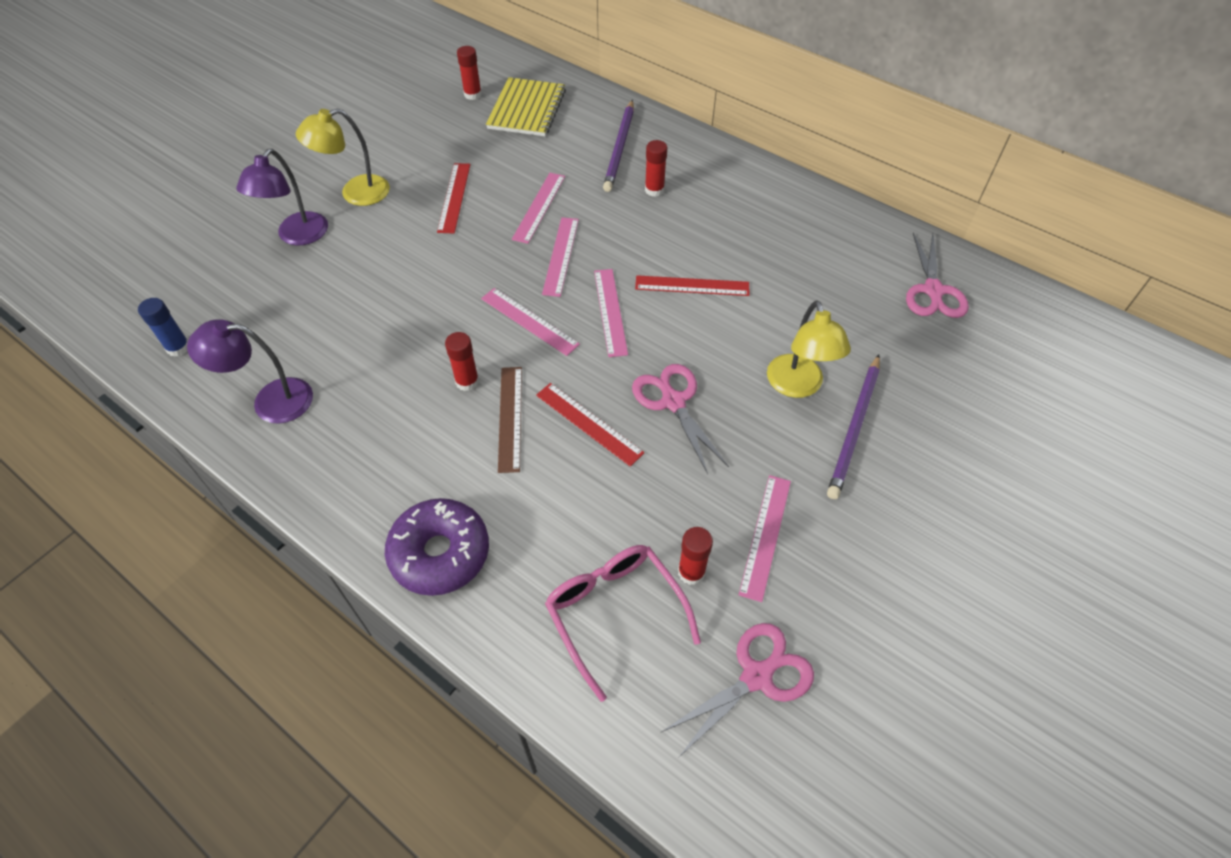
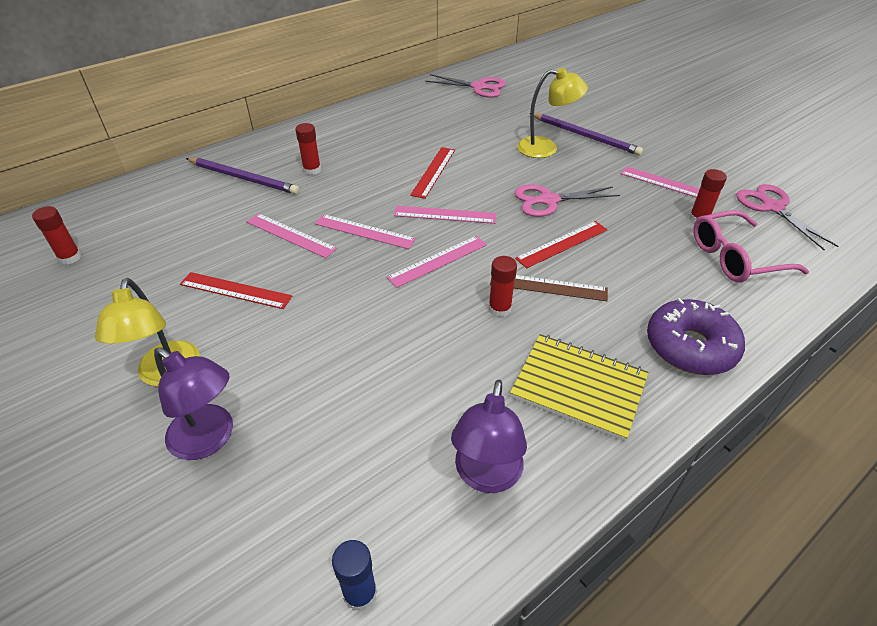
camera: 75 degrees left, 10 degrees down
yellow notebook [486,77,566,136] -> yellow notebook moved to [510,334,649,441]

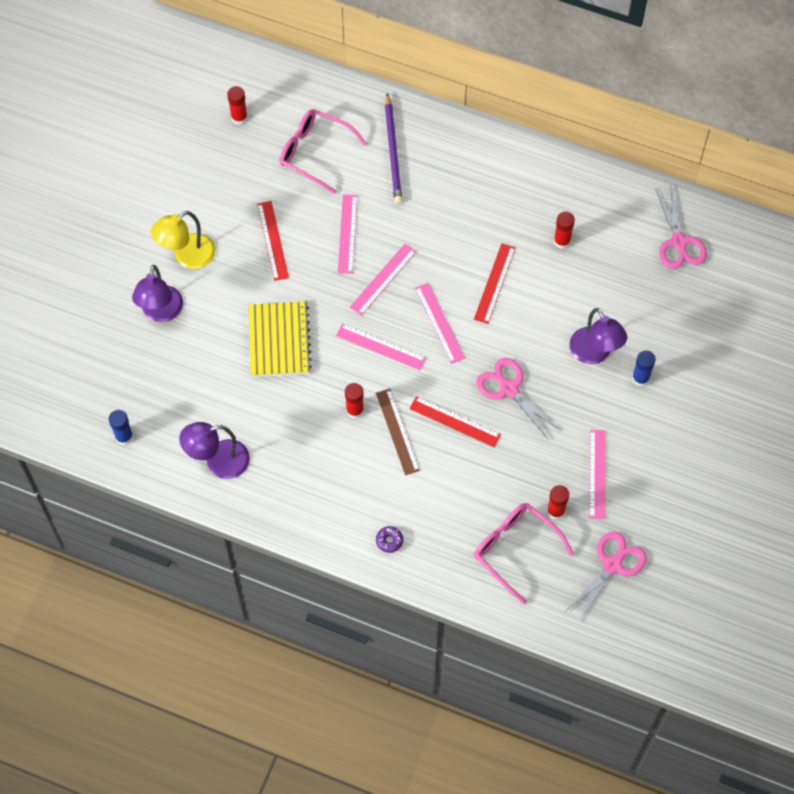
camera: 60 degrees right, 20 degrees up
red glue stick [295,123,321,175] -> red glue stick moved to [554,211,575,249]
pink ruler [315,214,416,249] -> pink ruler turned 45 degrees clockwise [350,244,417,315]
red ruler [410,147,455,199] -> red ruler turned 60 degrees counterclockwise [474,243,516,324]
yellow notebook [510,334,649,441] -> yellow notebook moved to [248,302,312,377]
yellow lamp [517,68,588,158] -> purple lamp [570,308,627,364]
purple pencil [534,113,643,156] -> blue glue stick [632,350,656,387]
purple donut [647,298,745,375] -> purple donut [376,526,403,553], size x0.40
none -> pink glasses [279,109,367,194]

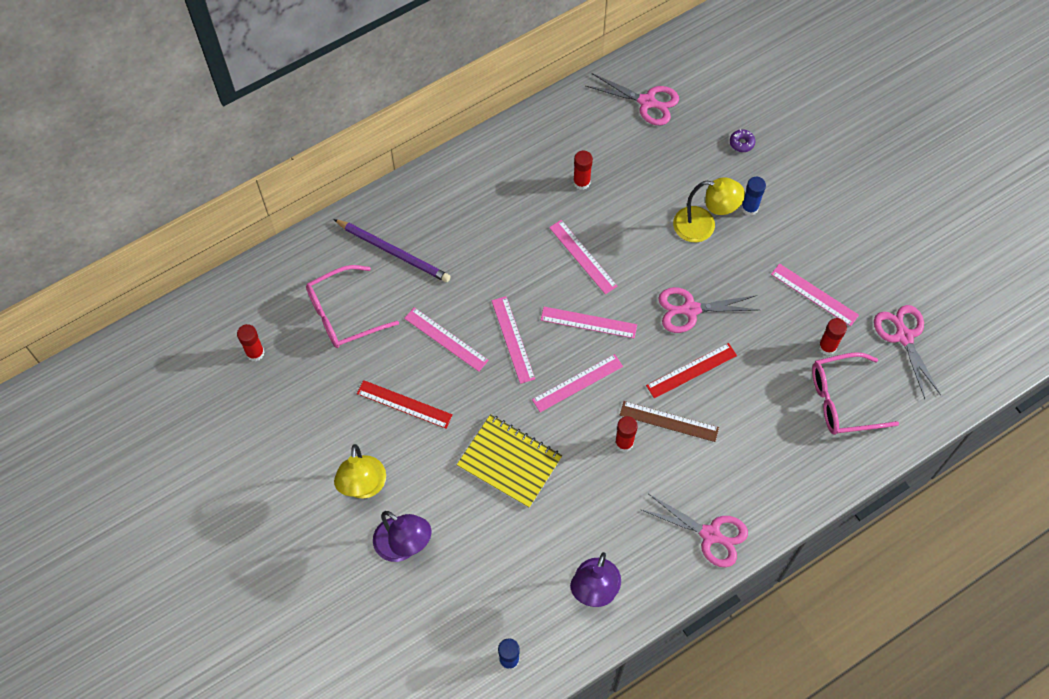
camera: 55 degrees left, 0 degrees up
purple donut [376,526,403,553] -> purple donut moved to [730,129,755,152]
red ruler [474,243,516,324] -> pink ruler [549,220,617,294]
purple lamp [570,308,627,364] -> yellow lamp [673,177,745,242]
none -> pink scissors [640,494,748,567]

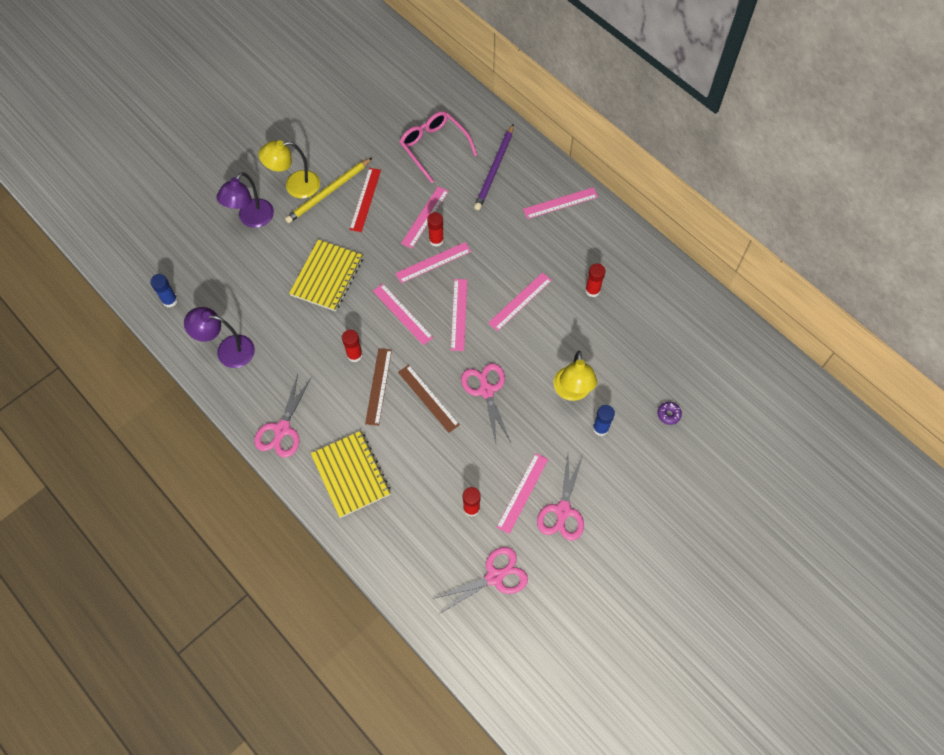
camera: 80 degrees right, 0 degrees up
red glue stick [237,324,264,361] -> red glue stick moved to [427,212,444,247]
pink scissors [586,73,679,125] -> pink scissors moved to [537,455,584,541]
red ruler [646,343,737,398] -> brown ruler [398,365,460,433]
pink glasses [812,352,899,435] -> none
none -> yellow pencil [285,158,372,223]
none -> yellow notebook [311,431,391,518]
none -> pink ruler [523,187,598,219]

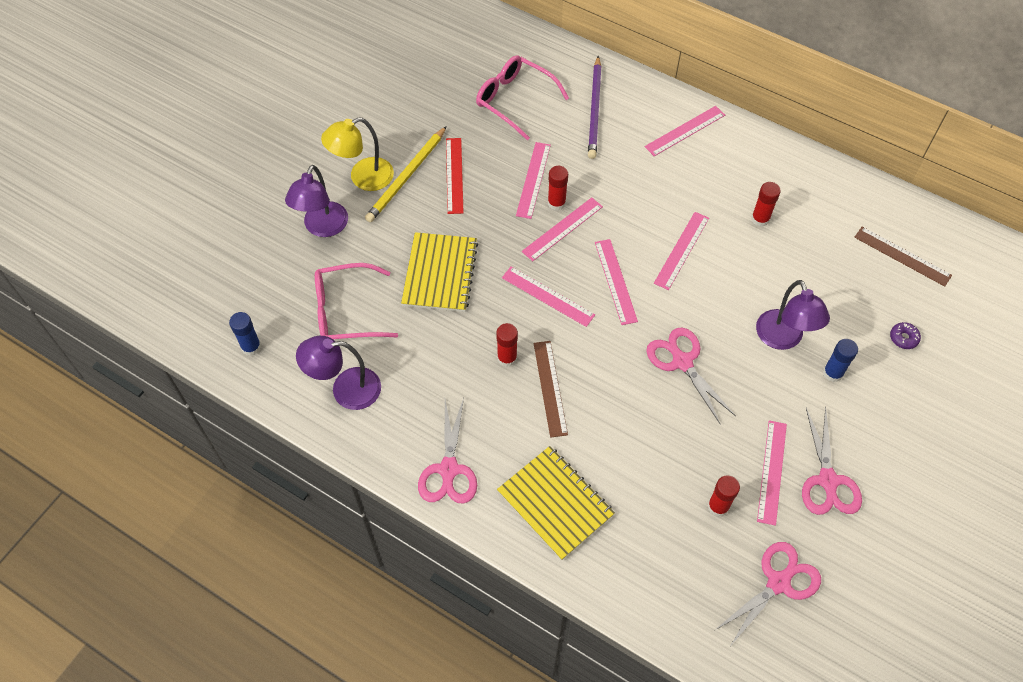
camera: 15 degrees left, 5 degrees down
brown ruler [398,365,460,433] -> brown ruler moved to [854,227,952,287]
yellow lamp [553,351,597,401] -> purple lamp [756,280,830,350]
none -> pink glasses [315,263,398,339]

